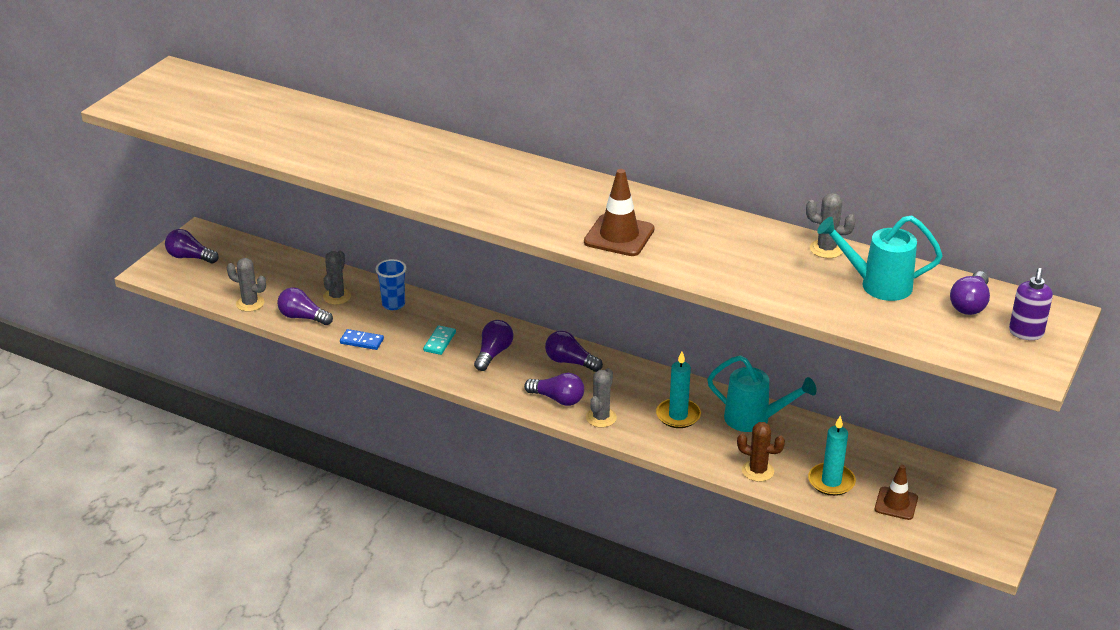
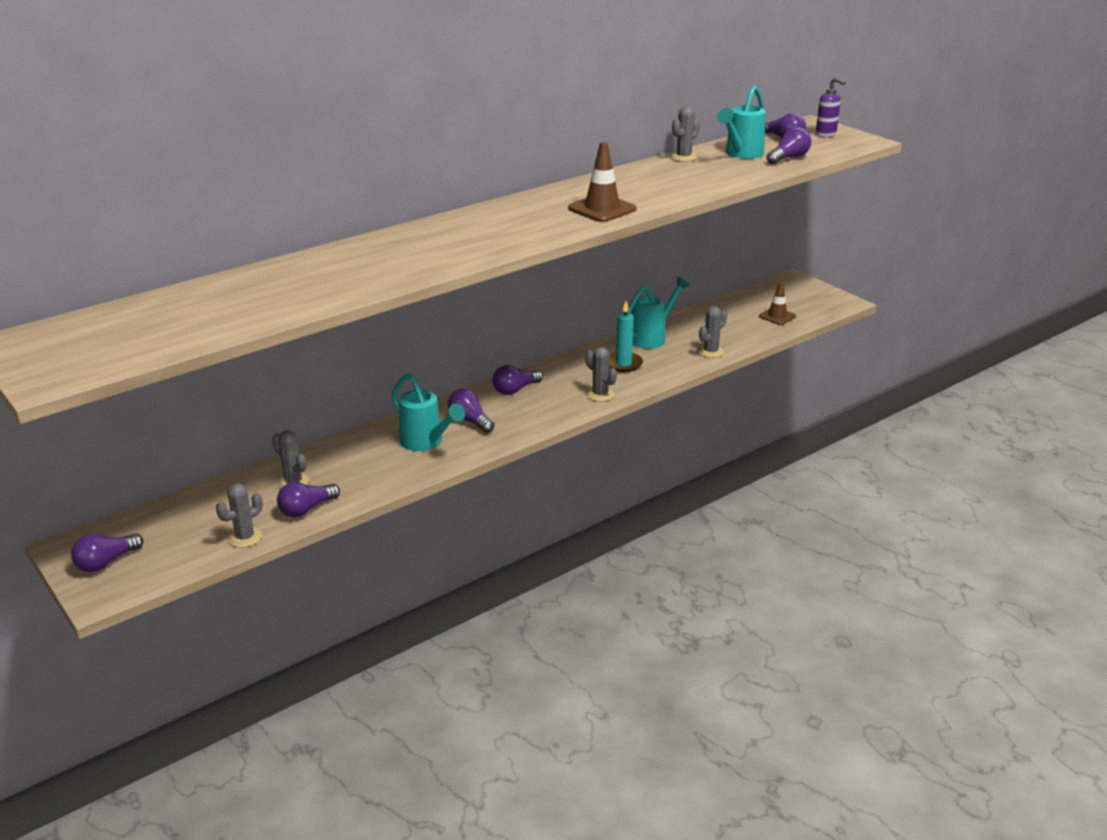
camera: 65 degrees left, 5 degrees down
blue domino [340,329,384,350] -> none
blue cup [375,259,406,310] -> none
turquoise domino [423,325,456,355] -> turquoise watering can [392,373,465,451]
purple light bulb [524,373,584,406] -> purple light bulb moved to [766,127,811,164]
brown cactus [737,422,785,482] -> grey cactus [698,306,727,358]
turquoise candle [808,415,856,496] -> none

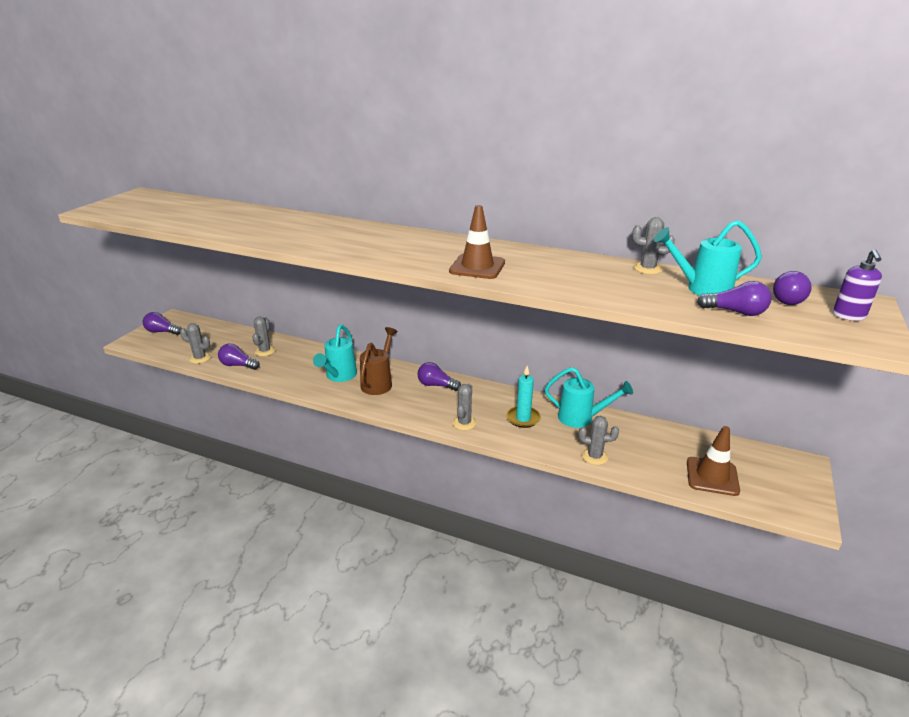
camera: 60 degrees right, 0 degrees up
purple light bulb [448,389,494,433] -> brown watering can [360,327,398,395]
brown traffic cone [759,282,796,325] -> brown traffic cone [687,426,740,496], size x1.50

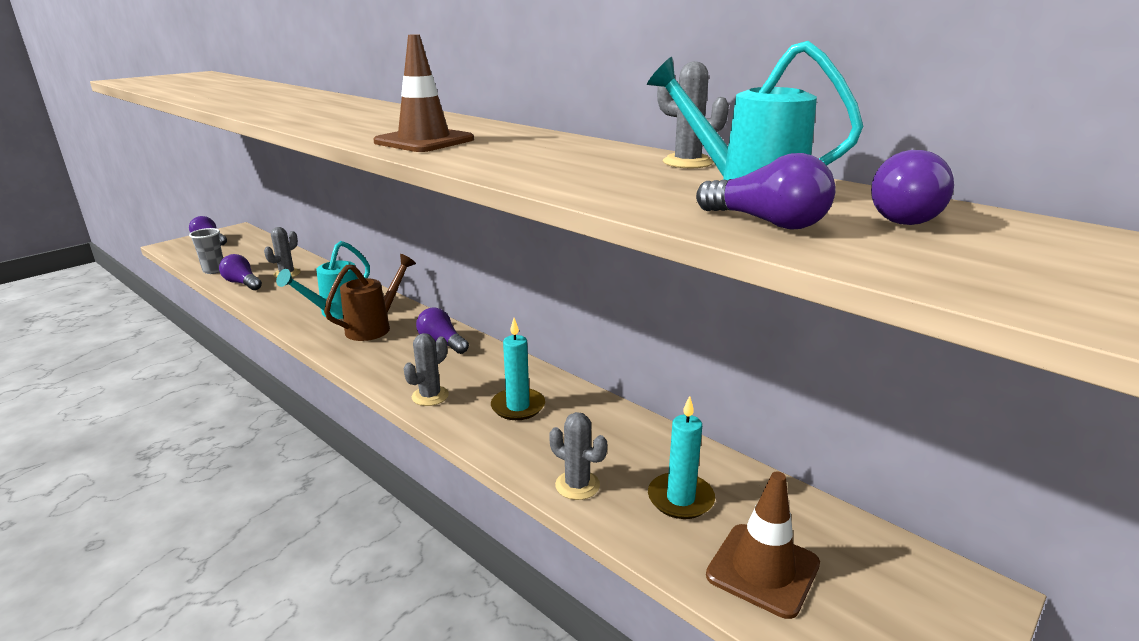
camera: 20 degrees right, 5 degrees down
grey cactus [180,323,211,364] -> grey cup [189,228,223,274]
turquoise watering can [545,367,633,428] -> none
purple soap dispenser [833,249,882,321] -> none
none -> turquoise candle [648,396,715,519]

